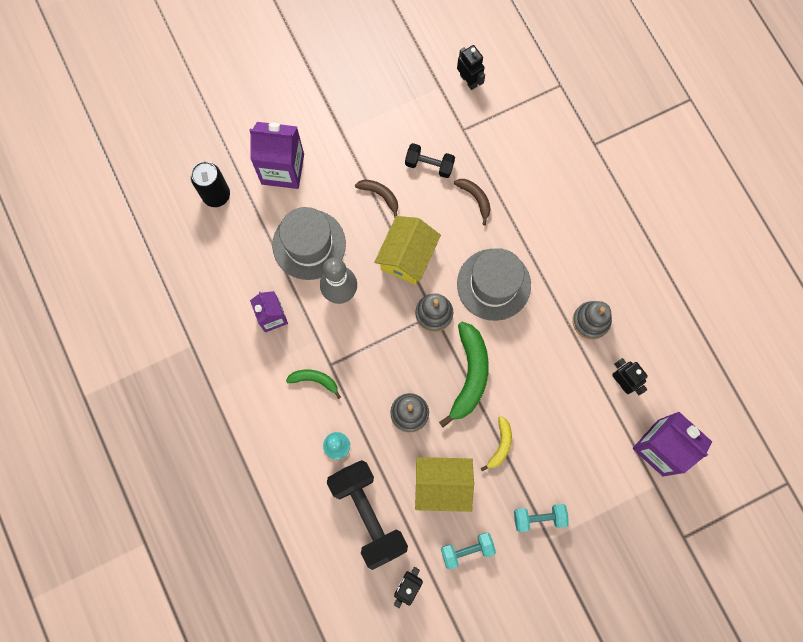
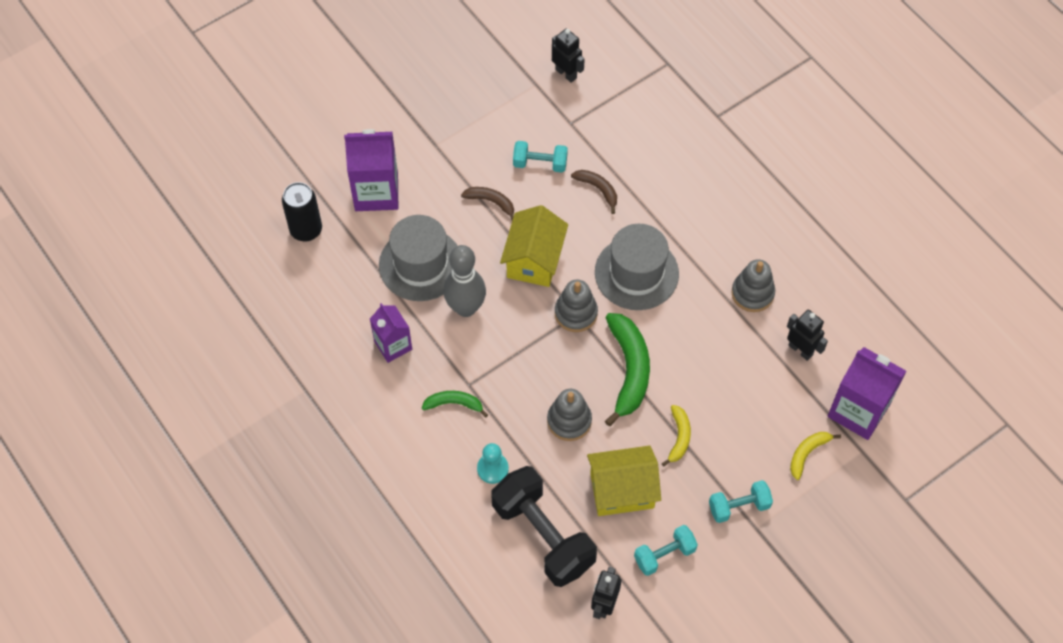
camera: 10 degrees left, 15 degrees down
black dumbbell [405,143,455,178] -> turquoise dumbbell [513,141,568,173]
none -> yellow banana [790,432,841,480]

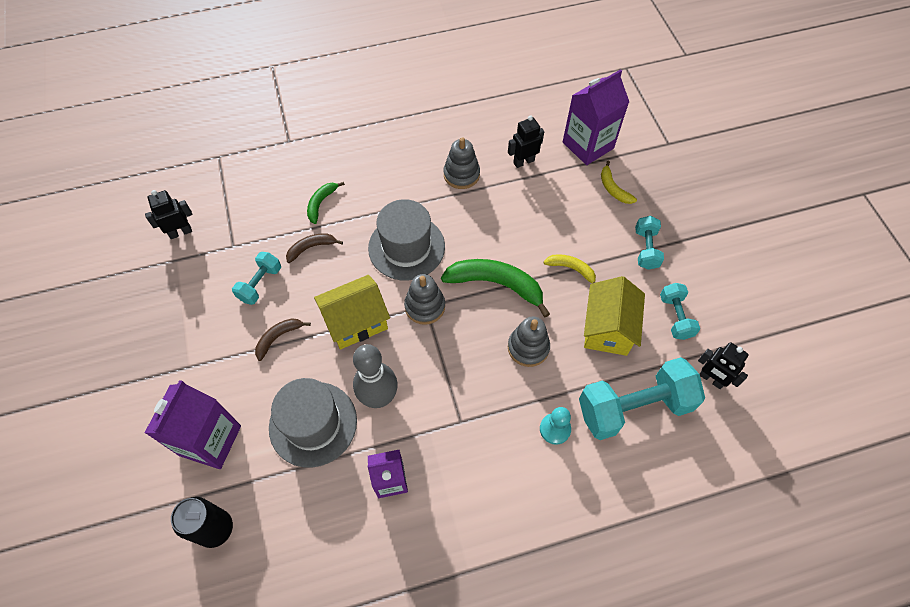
camera: 70 degrees left, 0 degrees up
green banana [422,391,488,418] -> green banana moved to [307,182,345,224]
black dumbbell [491,466,597,587] -> turquoise dumbbell [579,357,705,440]
yellow house [500,205,568,287] -> yellow house turned 60 degrees counterclockwise [314,275,390,349]

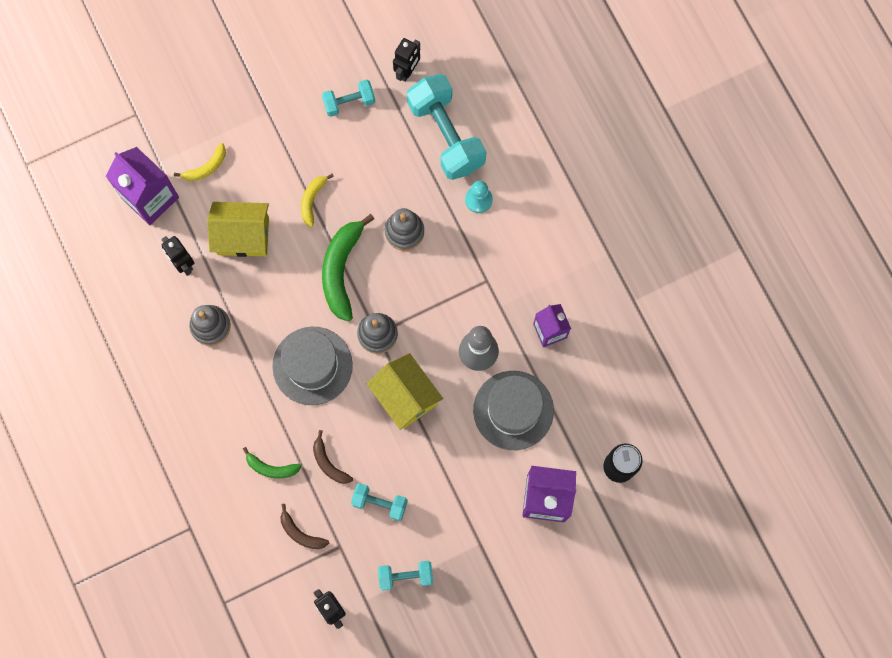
camera: 100 degrees left, 15 degrees up
brown banana [255,318,311,361] -> brown banana moved to [281,504,329,549]
yellow house [584,276,645,356] -> yellow house moved to [207,202,269,257]
turquoise dumbbell [635,216,664,270] -> turquoise dumbbell moved to [378,561,433,591]

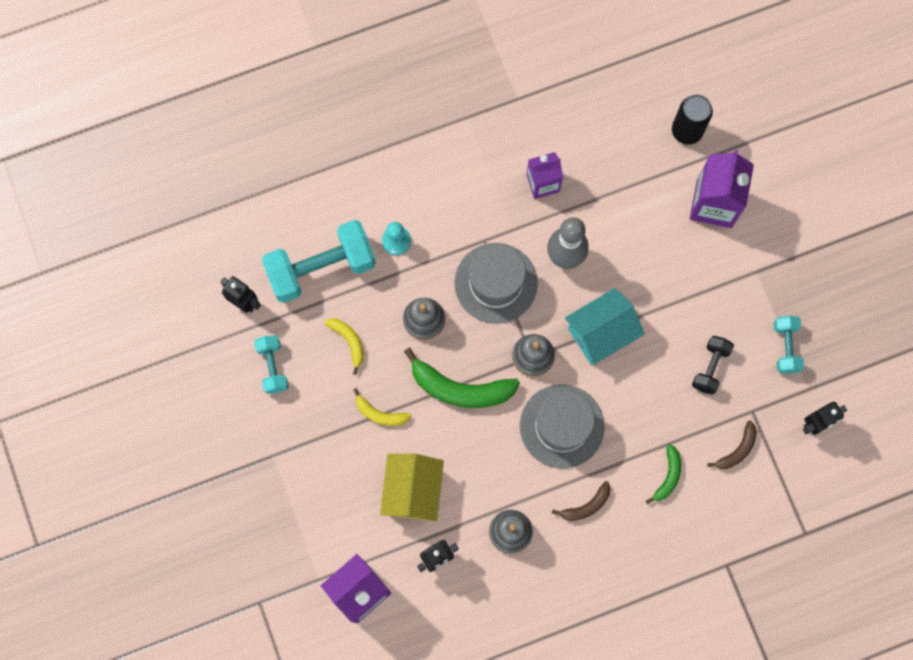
camera: 85 degrees left, 0 degrees up
yellow banana [174,143,226,181] -> yellow banana moved to [325,318,364,375]
brown banana [313,430,353,484] -> brown banana moved to [552,481,610,521]
turquoise dumbbell [351,483,408,521] -> black dumbbell [692,336,734,395]
yellow house [367,353,443,430] -> turquoise house [565,288,645,364]
grey hat [473,371,554,450] -> grey hat moved to [454,243,538,324]

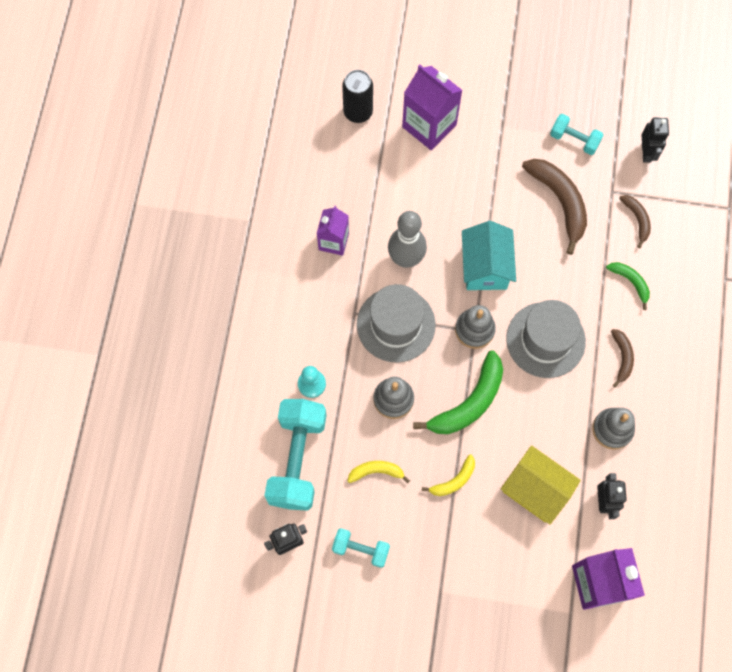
camera: 60 degrees left, 5 degrees down
black dumbbell [692,336,734,395] -> brown banana [522,159,587,255]

